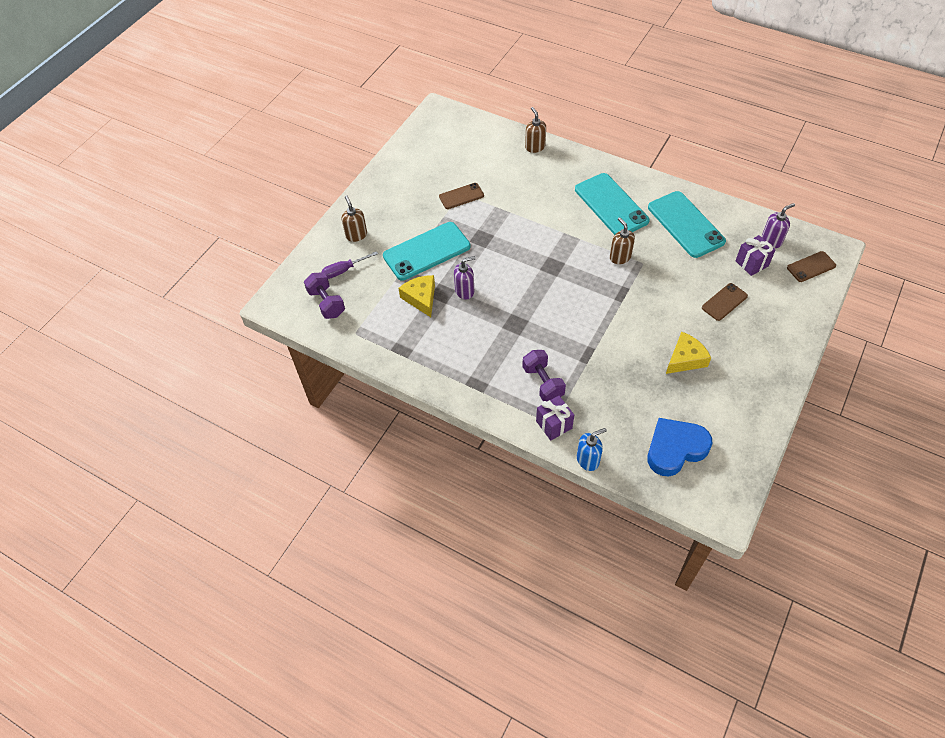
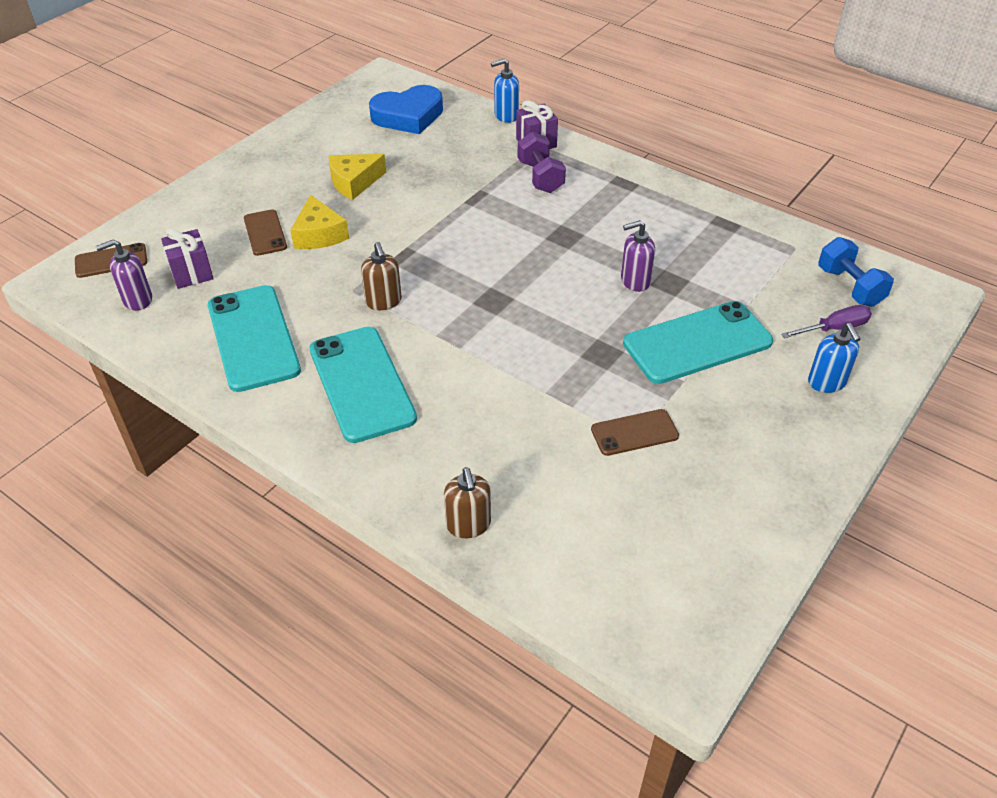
camera: 175 degrees left, 10 degrees down
purple dumbbell [304,272,345,319] -> blue dumbbell [818,237,894,307]
brown soap dispenser [342,195,367,242] -> blue soap dispenser [808,323,860,393]
yellow cheese [398,275,435,317] -> yellow cheese moved to [290,195,349,249]
brown phone [702,283,748,321] -> brown phone turned 75 degrees counterclockwise [244,209,287,256]

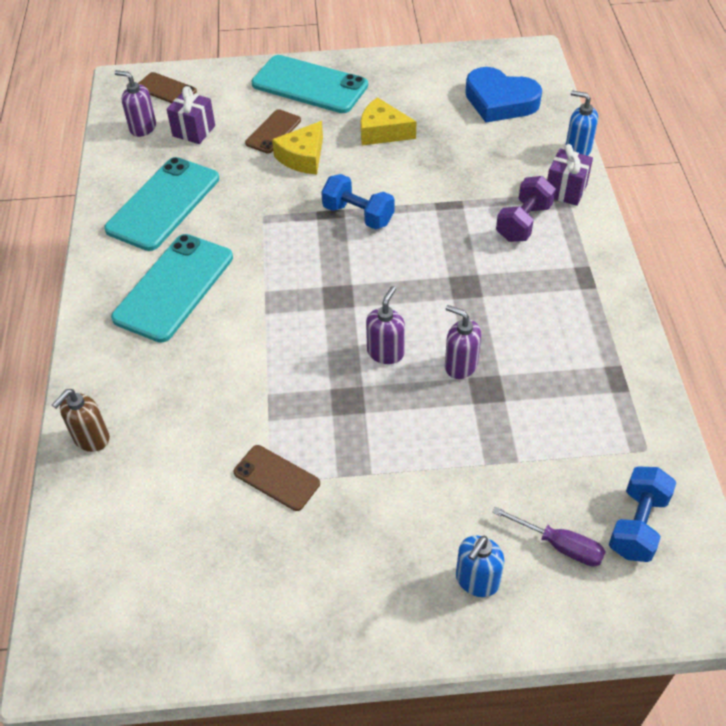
camera: 50 degrees right, 5 degrees up
brown soap dispenser [361,242,402,310] -> none
turquoise phone [623,301,773,384] -> turquoise phone moved to [252,55,368,113]
none -> blue dumbbell [321,174,394,230]
none -> purple soap dispenser [366,286,405,364]

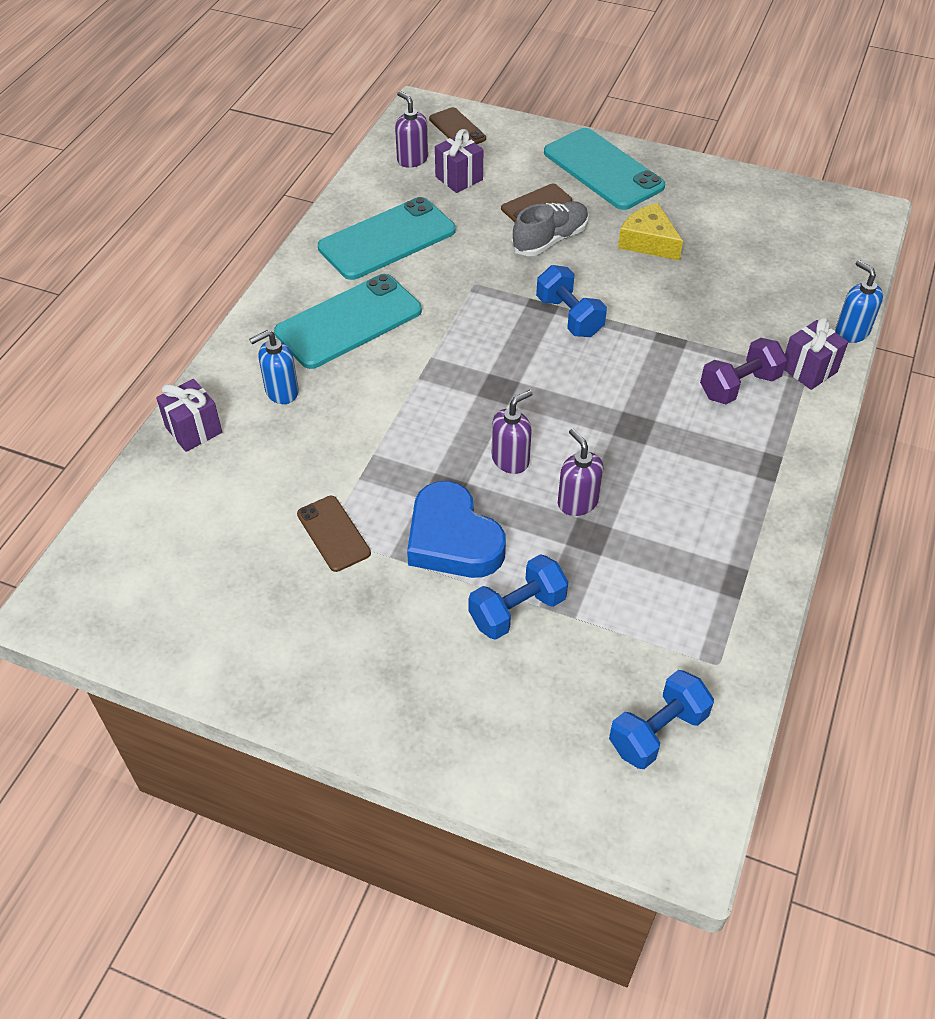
camera: 25 degrees right, 0 degrees up
brown soap dispenser [52,389,110,452] -> purple gift [156,379,222,452]
yellow cheese [272,121,323,174] -> grey shoe [512,201,589,256]
blue soap dispenser [456,536,505,597] -> blue soap dispenser moved to [249,330,299,404]
blue heart [465,67,542,123] -> blue heart moved to [407,481,506,578]
purple screwdriver [492,506,606,566] -> none
none -> blue dumbbell [468,554,568,640]

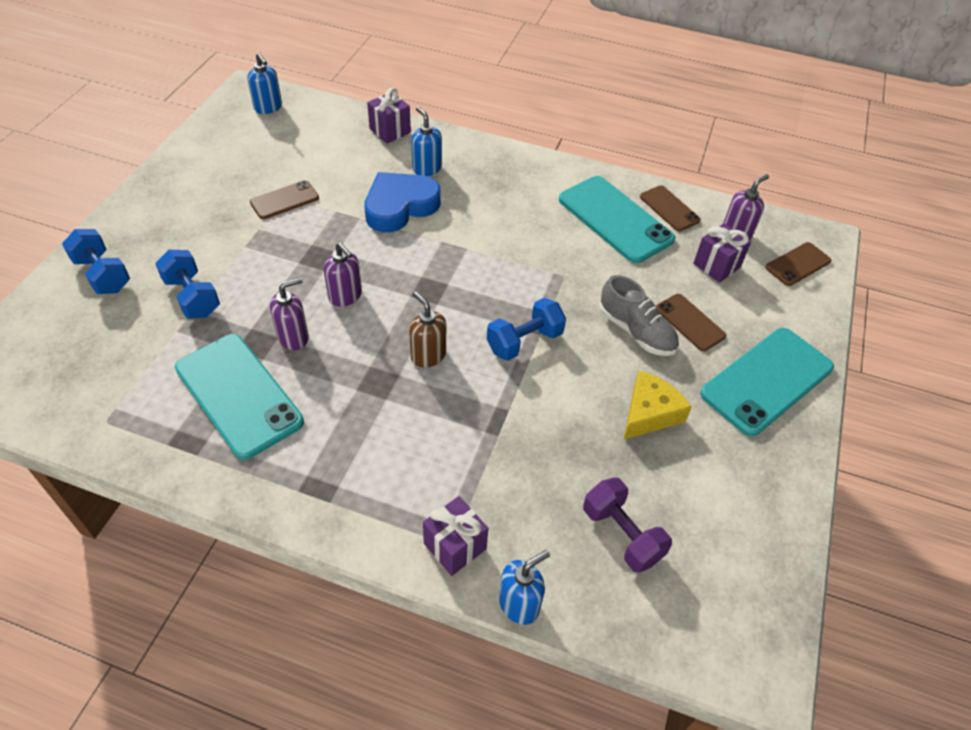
camera: 85 degrees right, 0 degrees up
turquoise phone [274,274,422,369] -> turquoise phone moved to [175,334,304,460]
blue heart [407,481,506,578] -> blue heart moved to [364,172,441,232]
blue dumbbell [609,670,714,769] -> blue dumbbell moved to [62,229,130,294]
purple dumbbell [700,338,787,404] -> purple dumbbell moved to [583,477,672,573]
none -> blue soap dispenser [247,53,282,114]
none -> brown soap dispenser [409,291,446,368]
none -> brown phone [640,185,701,231]

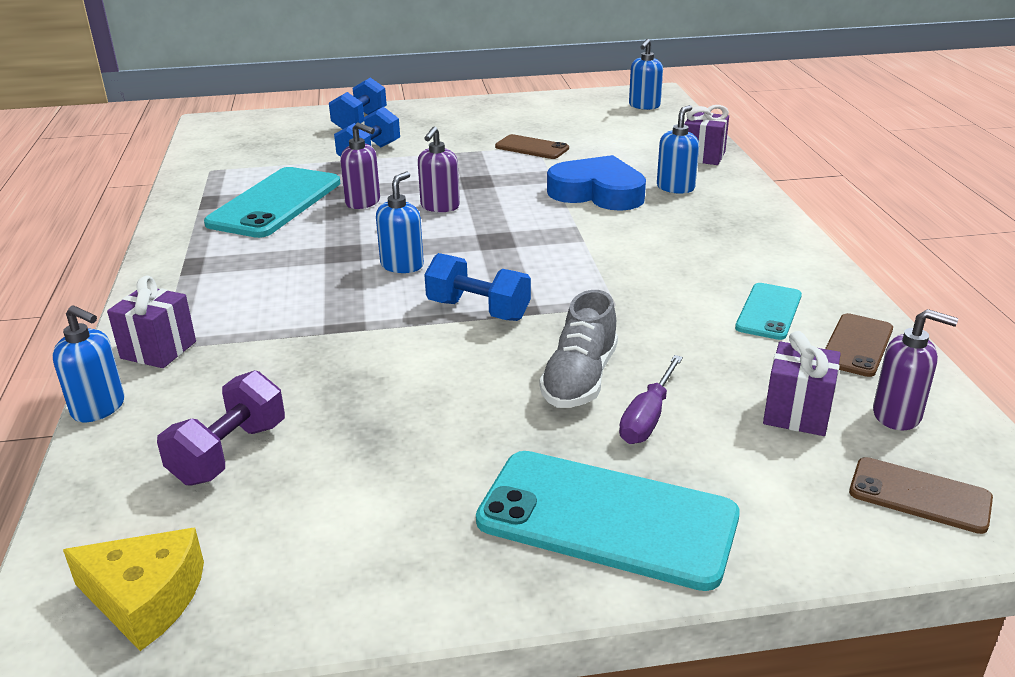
camera: 65 degrees right, 20 degrees down
brown soap dispenser [409,291,446,368] -> blue soap dispenser [376,171,424,273]
turquoise phone [559,176,675,263] -> turquoise phone [735,283,802,340], size x0.54
yellow cheese [624,371,692,440] -> yellow cheese moved to [63,528,204,651]
brown phone [656,294,727,351] -> purple screwdriver [619,355,683,444]

